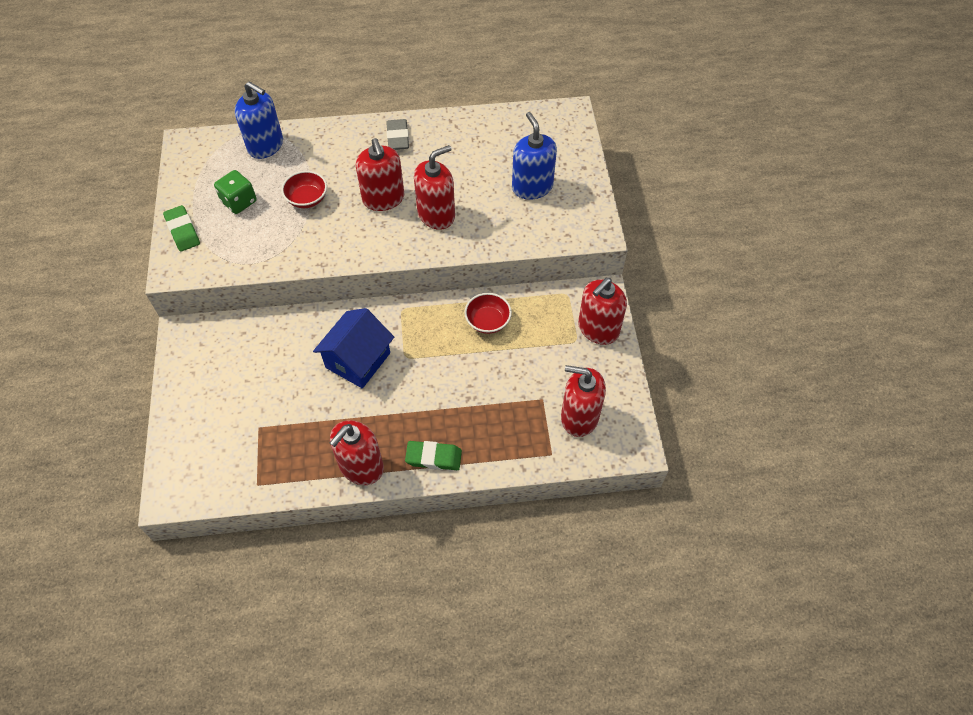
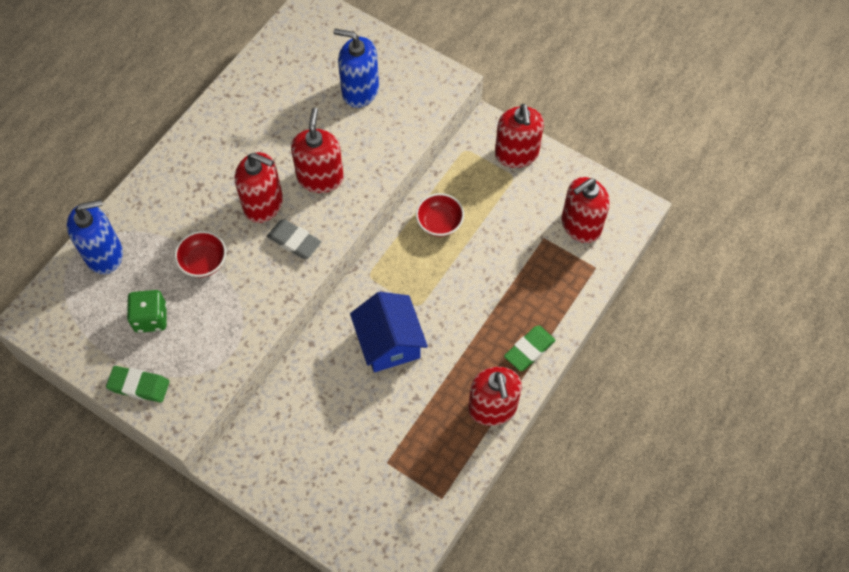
camera: 50 degrees left, 5 degrees up
grey eraser [386,119,409,150] -> grey eraser moved to [267,219,321,259]

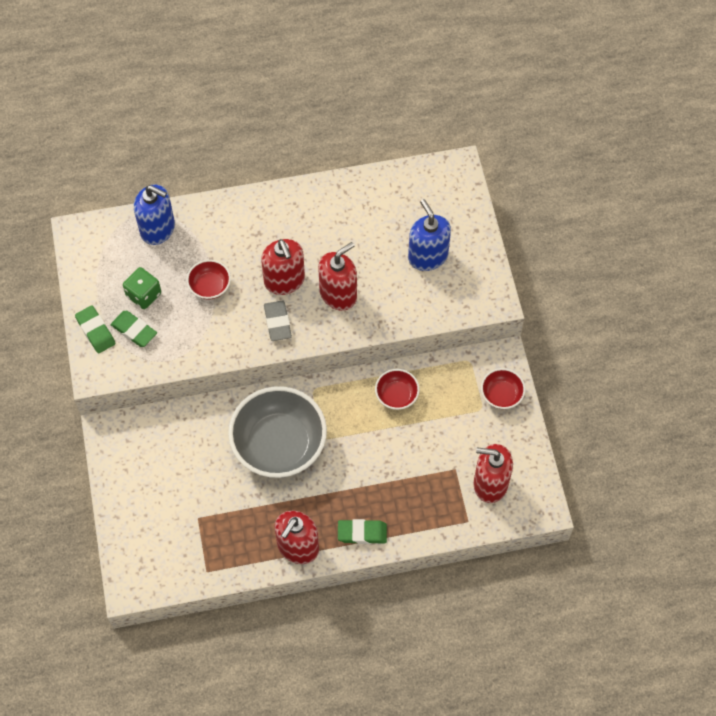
camera: 45 degrees right, 0 degrees up
blue house [350,292,428,372] -> grey bowl [228,386,327,478]
red soap dispenser [495,104,544,168] -> red bowl [481,368,525,409]
none -> green eraser [111,311,157,347]

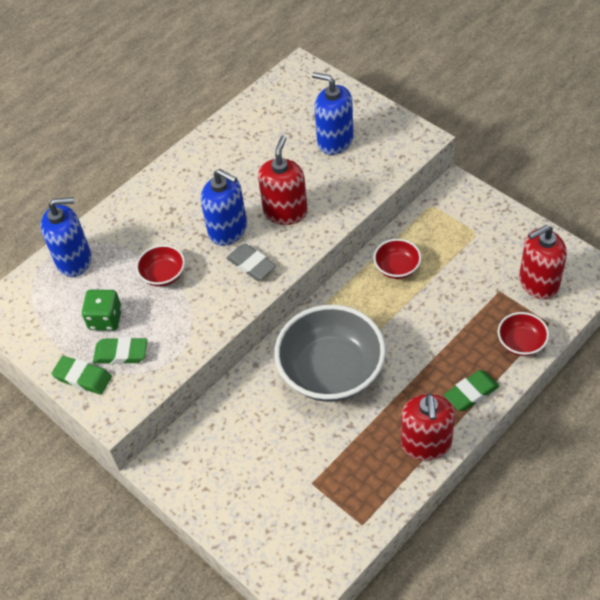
camera: 30 degrees left, 10 degrees down
red soap dispenser [261,239,305,295] -> blue soap dispenser [201,169,247,246]
red bowl [481,368,525,409] -> red bowl moved to [497,312,549,356]

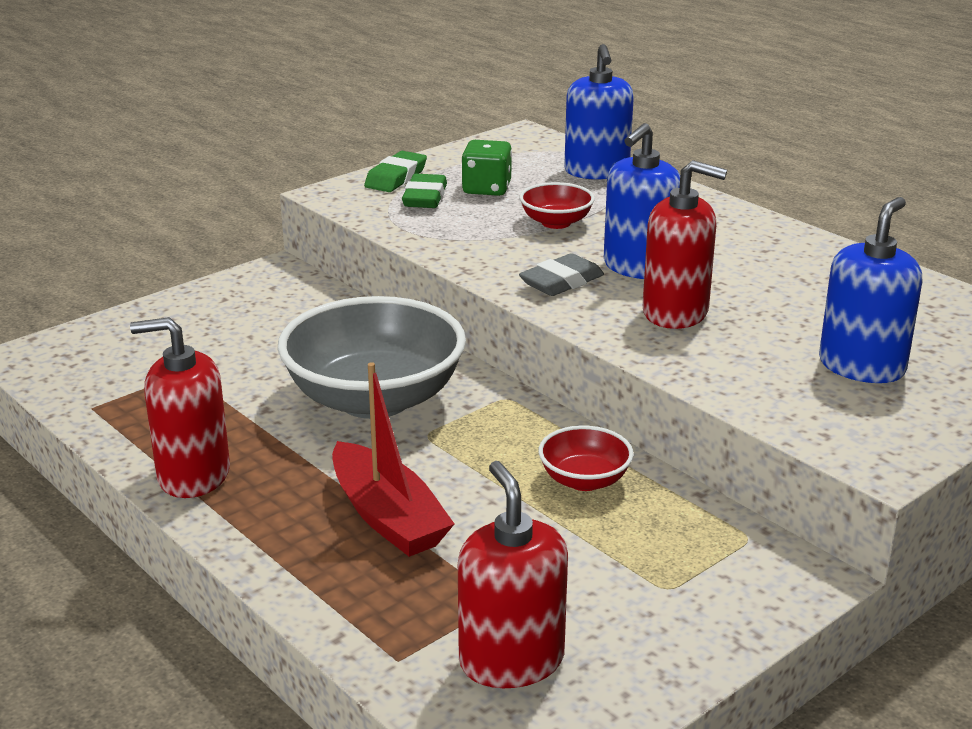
camera: 90 degrees right, 25 degrees down
green eraser [444,370,499,411] -> none
red bowl [497,312,549,356] -> none
none -> red boat [332,362,454,557]

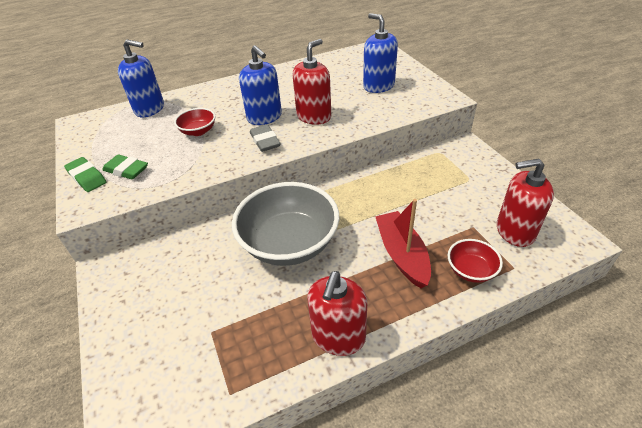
camera: 70 degrees left, 15 degrees up
red boat [332,362,454,557] -> red boat turned 90 degrees counterclockwise [375,199,431,288]
green dice [461,140,512,196] -> none
red bowl [538,425,634,491] -> red bowl moved to [448,239,503,283]

